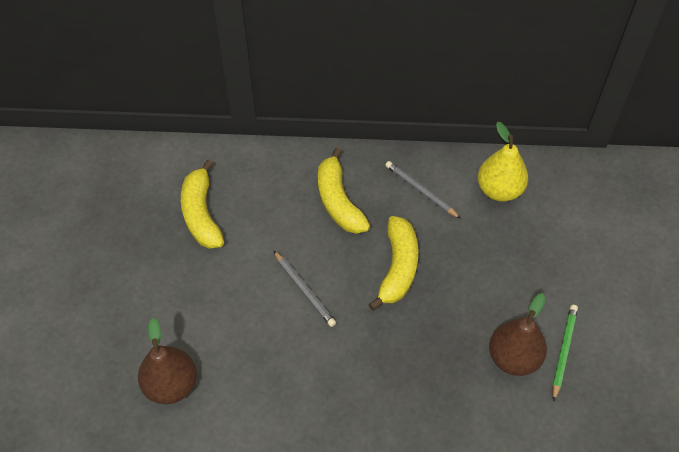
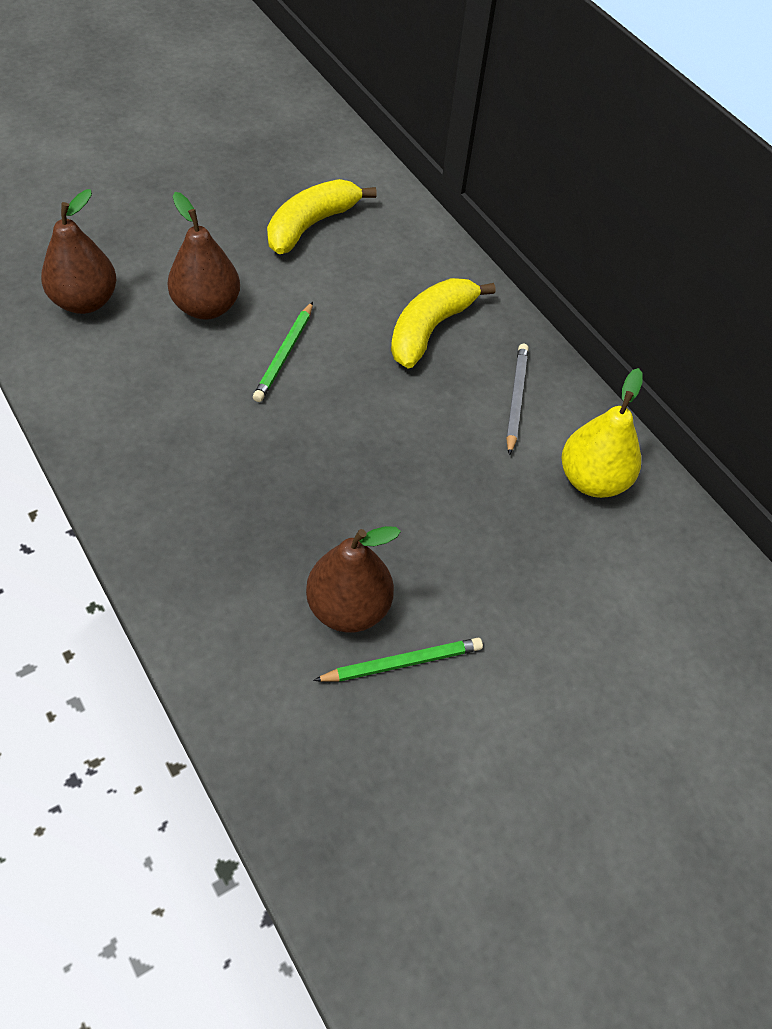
camera: 50 degrees right, 0 degrees up
grey pencil [274,251,336,327] -> green pencil [253,302,313,402]
yellow banana [368,216,418,310] -> none
none -> brown pear [168,192,240,320]

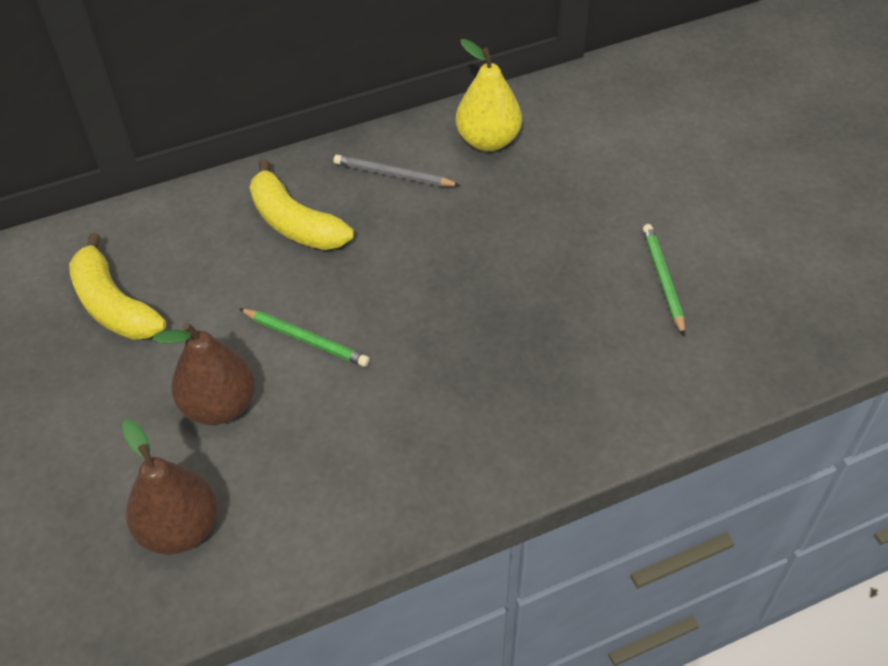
camera: 75 degrees left, 5 degrees down
brown pear [306,526,401,633] -> none

